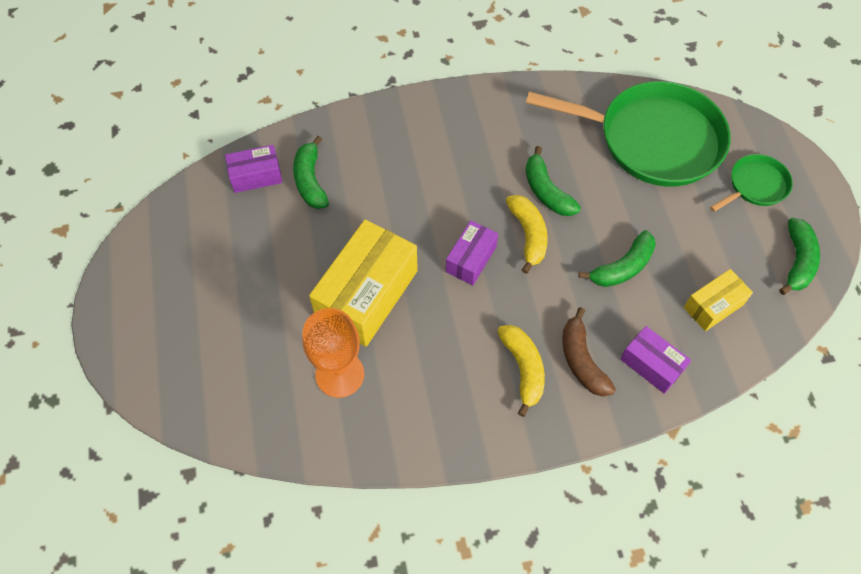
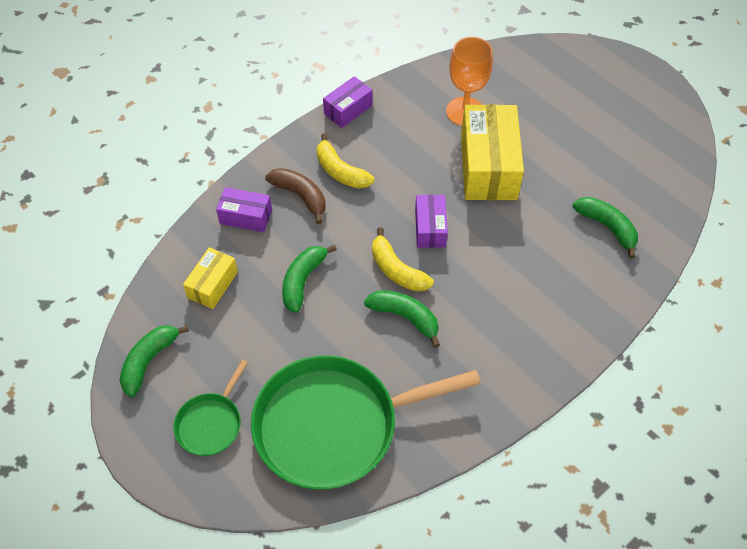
camera: 150 degrees right, 5 degrees down
purple box [225,145,282,193] -> purple box moved to [323,76,373,128]
green banana [779,218,820,295] -> green banana turned 45 degrees clockwise [119,325,189,397]

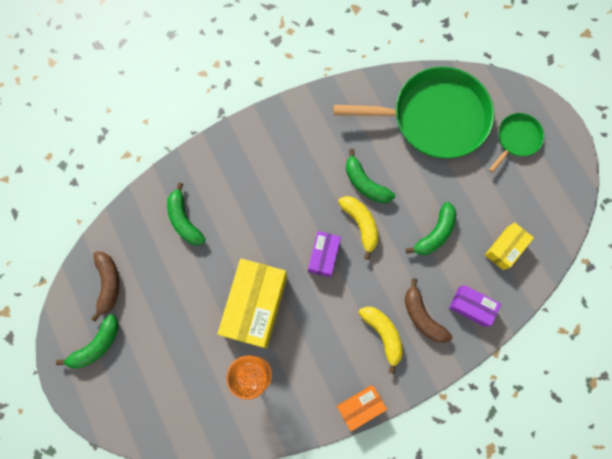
camera: 165 degrees left, 20 degrees up
green banana [119,325,189,397] -> green banana moved to [56,314,119,369]
purple box [323,76,373,128] -> orange box [337,385,387,432]
none -> brown banana [91,252,119,322]

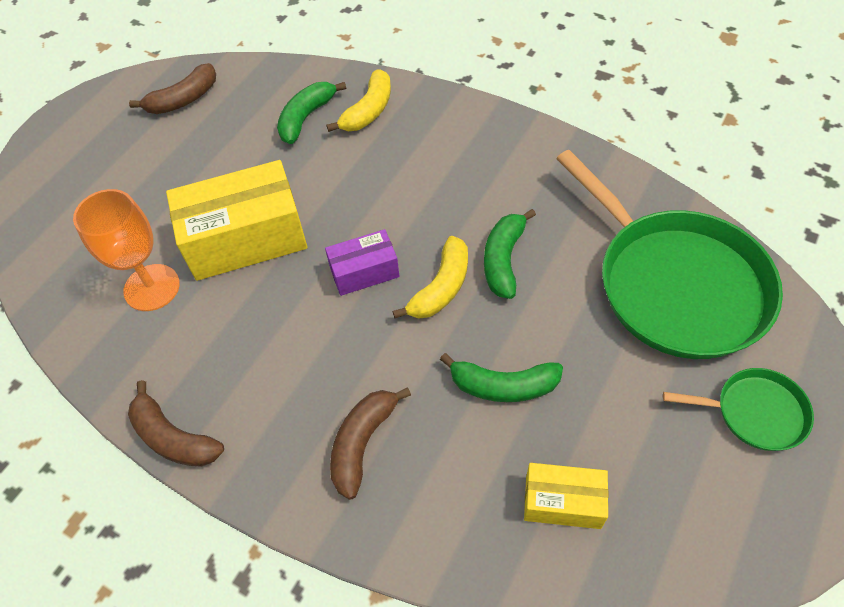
camera: 60 degrees right, 20 degrees down
green banana [56,314,119,369] -> none
orange box [337,385,387,432] -> brown banana [128,380,224,467]
yellow banana [359,306,403,374] -> yellow banana moved to [327,69,391,132]
purple box [449,285,501,327] -> none

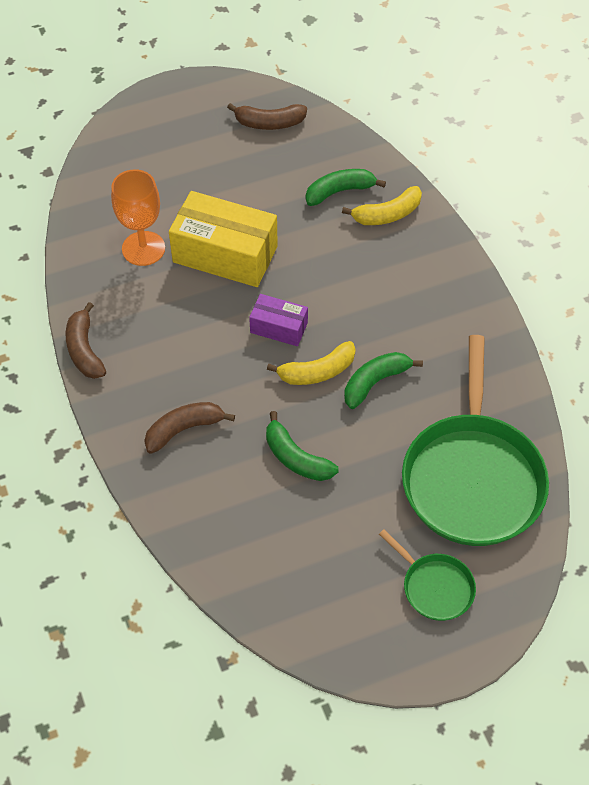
camera: 35 degrees right, 0 degrees up
yellow box [524,463,608,529] -> none

